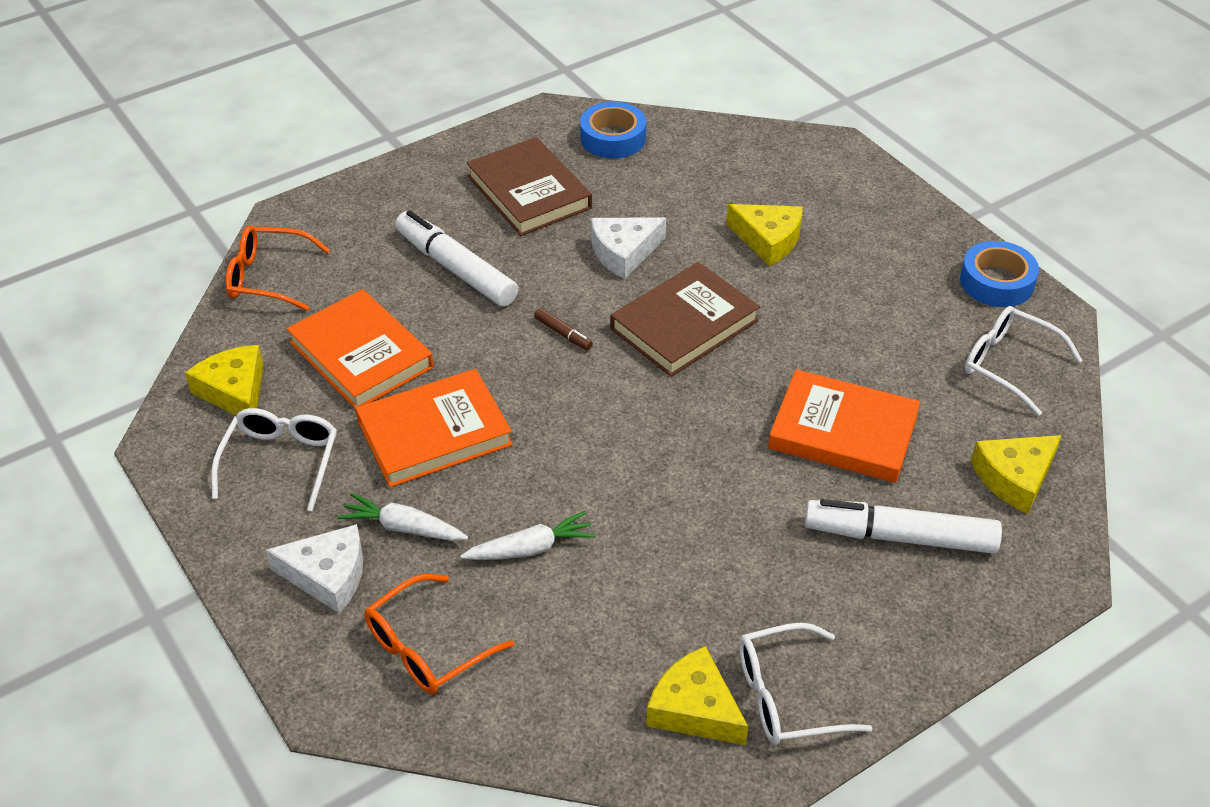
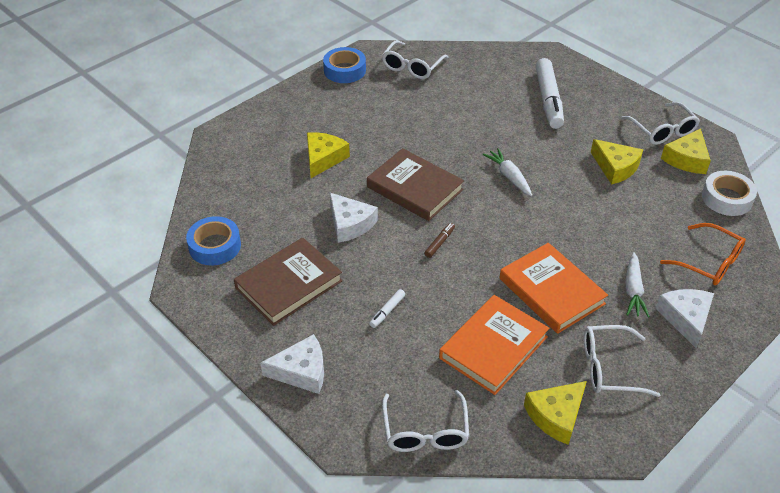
camera: 100 degrees left, 0 degrees up
orange glasses [225,225,330,311] -> white glasses [382,390,469,452]
white marker [395,210,518,307] -> white marker [369,289,405,328], size x0.43
white carrot [461,511,596,560] -> white carrot moved to [483,148,532,196]
orange book [768,369,920,483] -> none
yellow cheese [971,435,1062,514] -> yellow cheese moved to [591,139,643,185]
none -> white cheese [260,334,324,394]
none -> white tape [702,171,757,216]

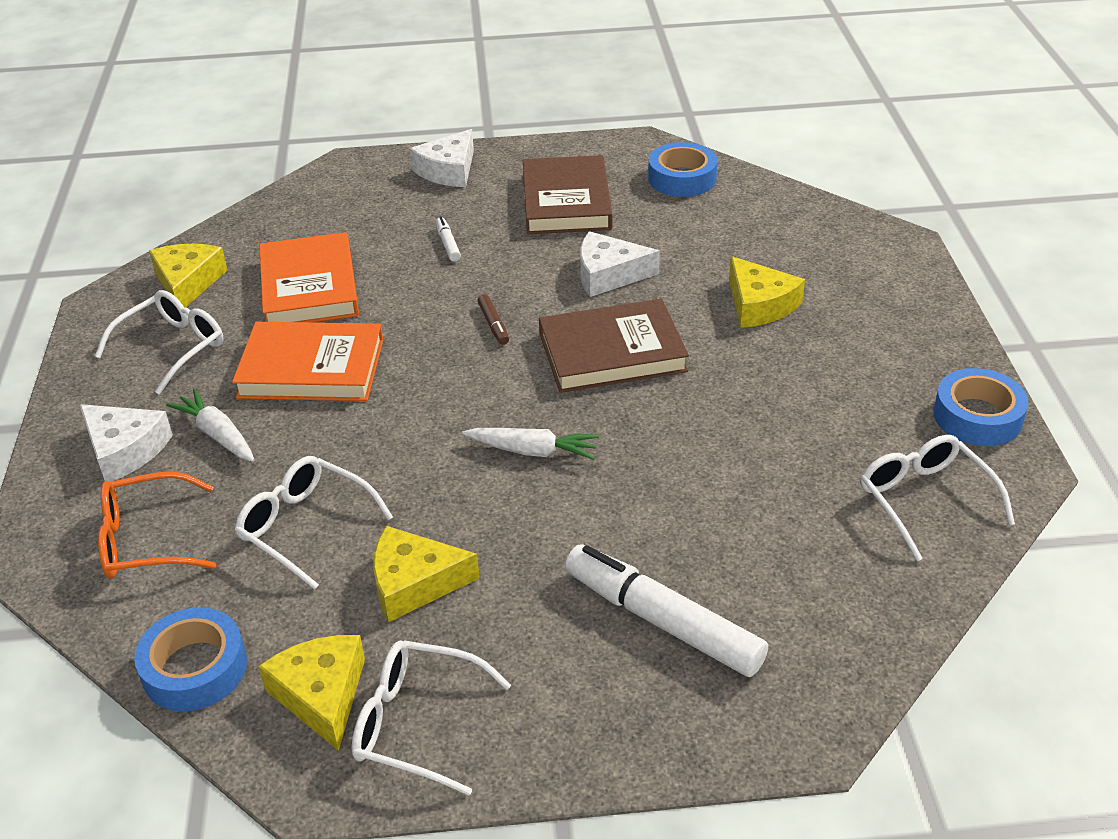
camera: 130 degrees right, 5 degrees down
white glasses [382,390,469,452] -> white glasses moved to [235,456,393,590]
white tape [702,171,757,216] -> blue tape [134,608,247,711]

